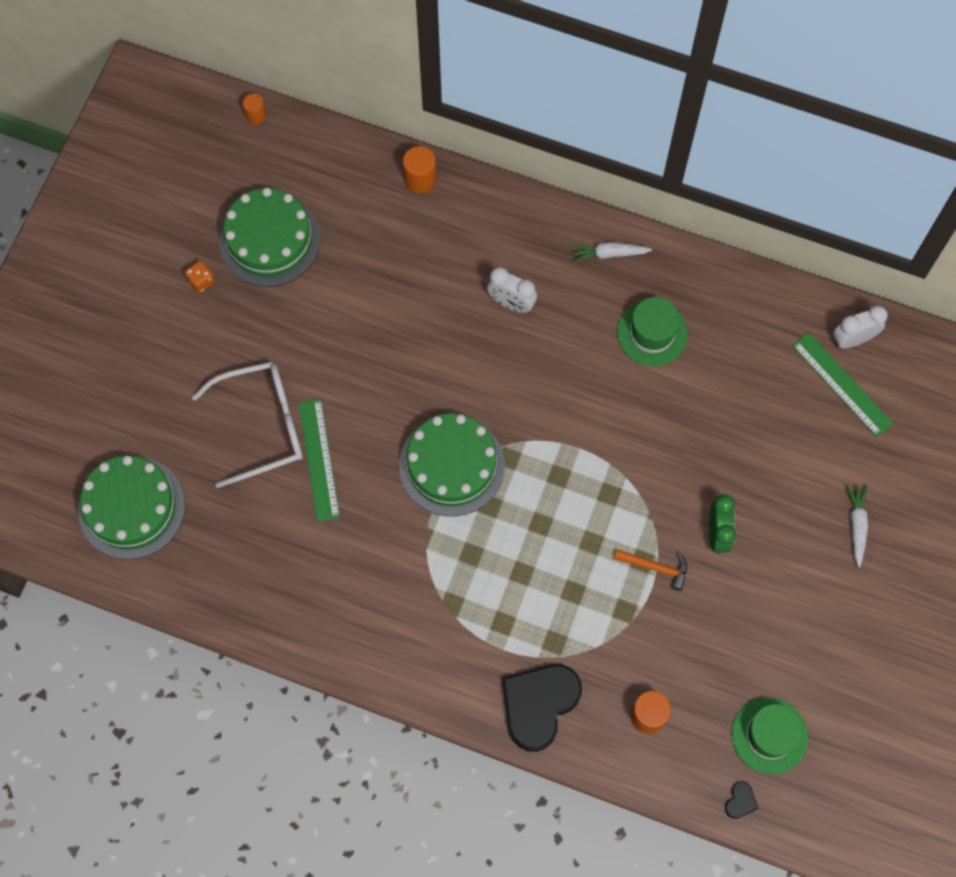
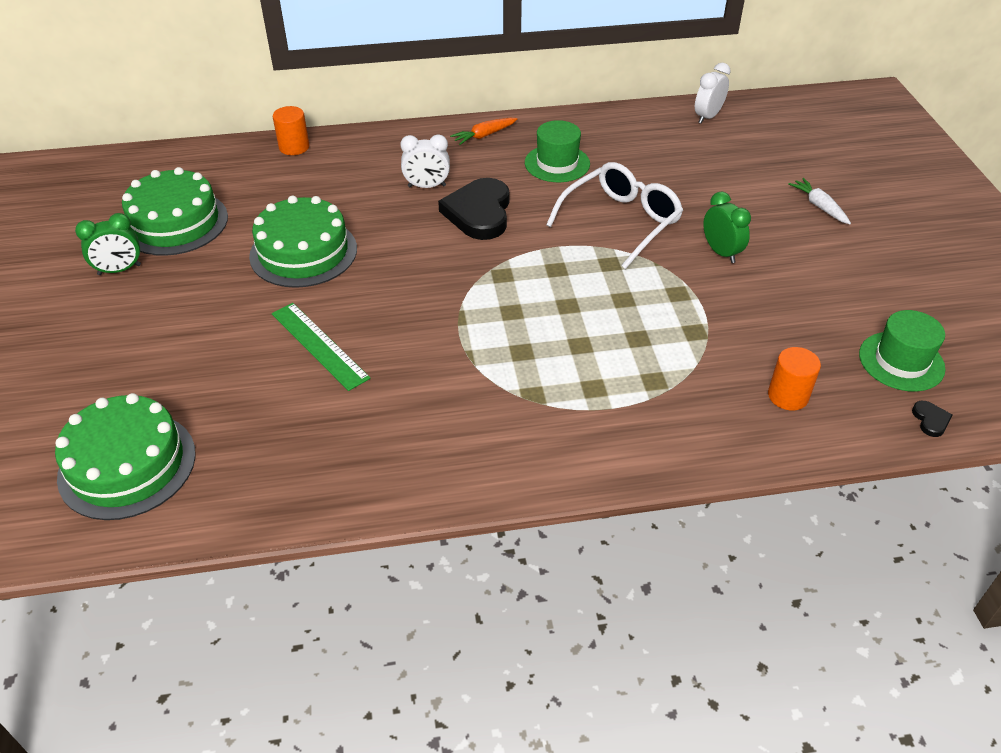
camera: 30 degrees left, 25 degrees down
orange dice [185,261,215,293] -> green clock [75,213,141,275]
white glasses [192,362,303,488] -> white glasses moved to [546,162,683,269]
orange cylinder [243,94,266,124] -> none
green cake [399,413,505,516] -> green cake moved to [249,195,357,288]
black heart [502,665,582,752] -> black heart moved to [438,178,510,240]
white carrot [571,242,652,263] -> orange carrot [450,118,517,145]
orange hammer [614,549,687,591] -> none
green ruler [792,332,893,437] -> none

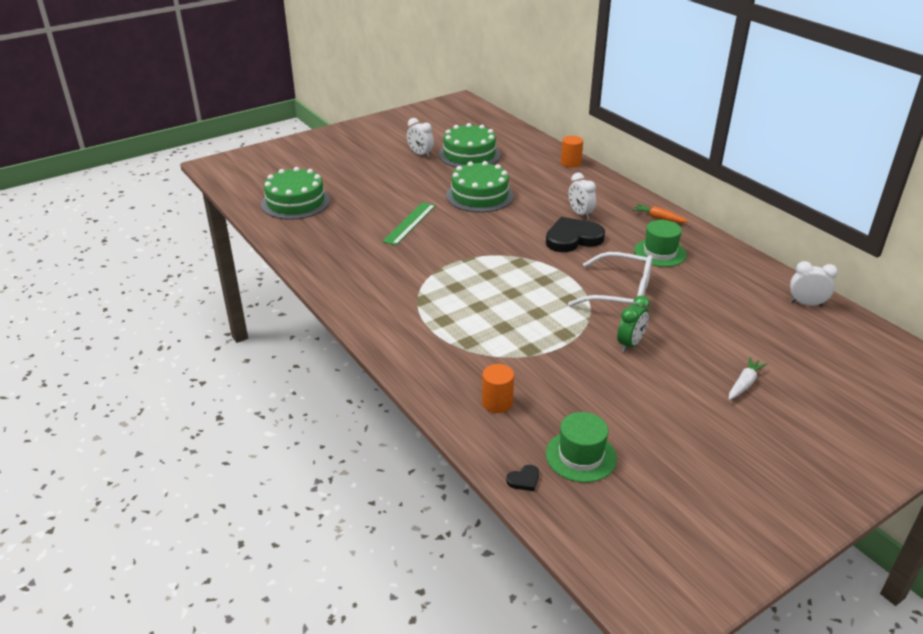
camera: 65 degrees right, 10 degrees down
green clock [75,213,141,275] -> white clock [407,118,434,158]

